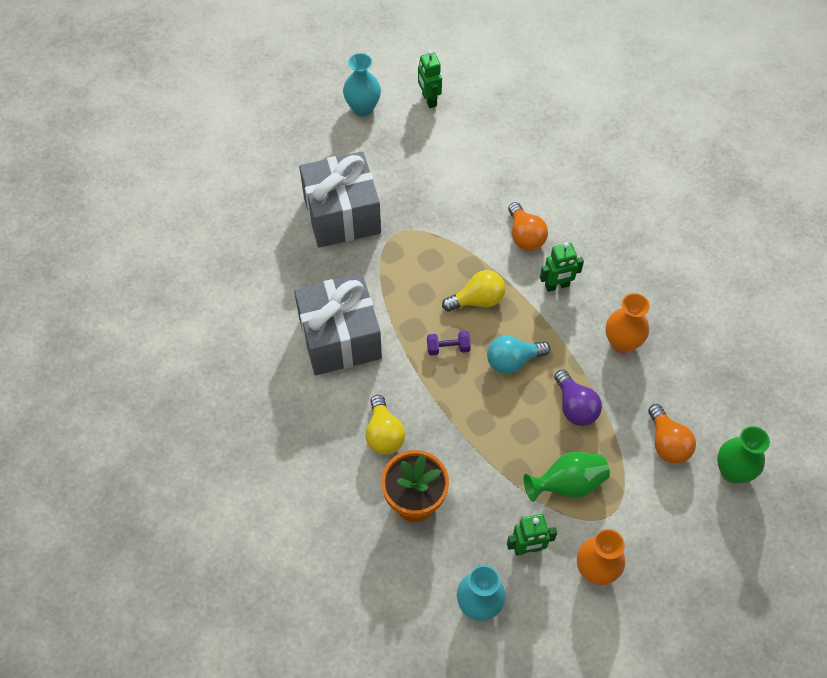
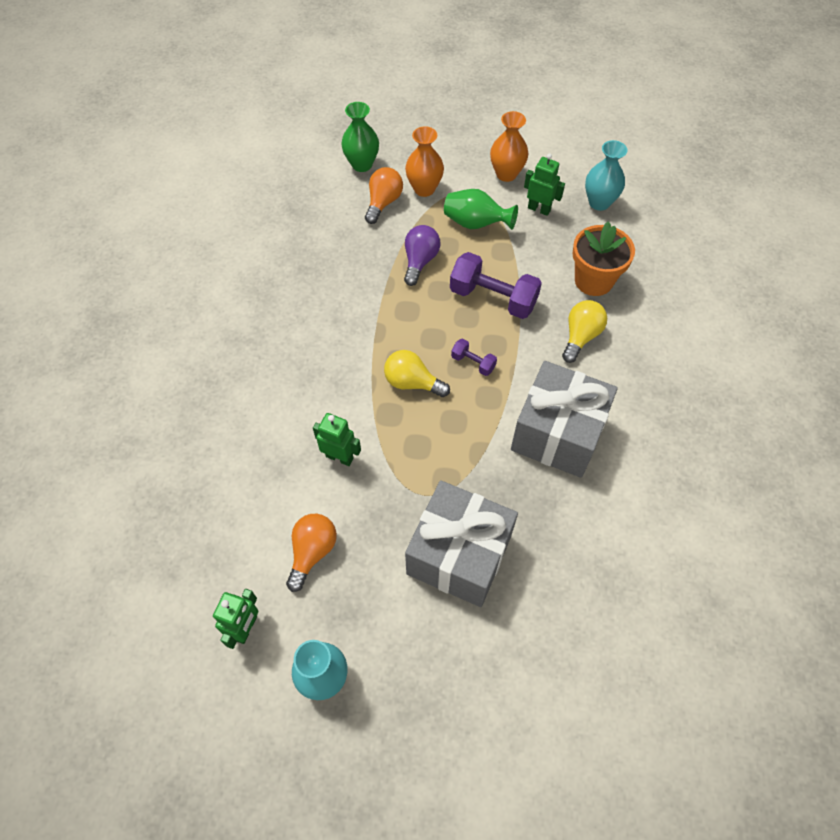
camera: 140 degrees left, 0 degrees up
turquoise light bulb [487,336,550,374] -> none
orange light bulb [508,202,548,251] -> orange light bulb moved to [286,514,337,592]
green robot [540,242,584,292] -> green robot moved to [313,413,361,466]
orange vase [606,293,650,353] -> orange vase moved to [405,126,444,197]
none -> purple dumbbell [450,252,542,319]

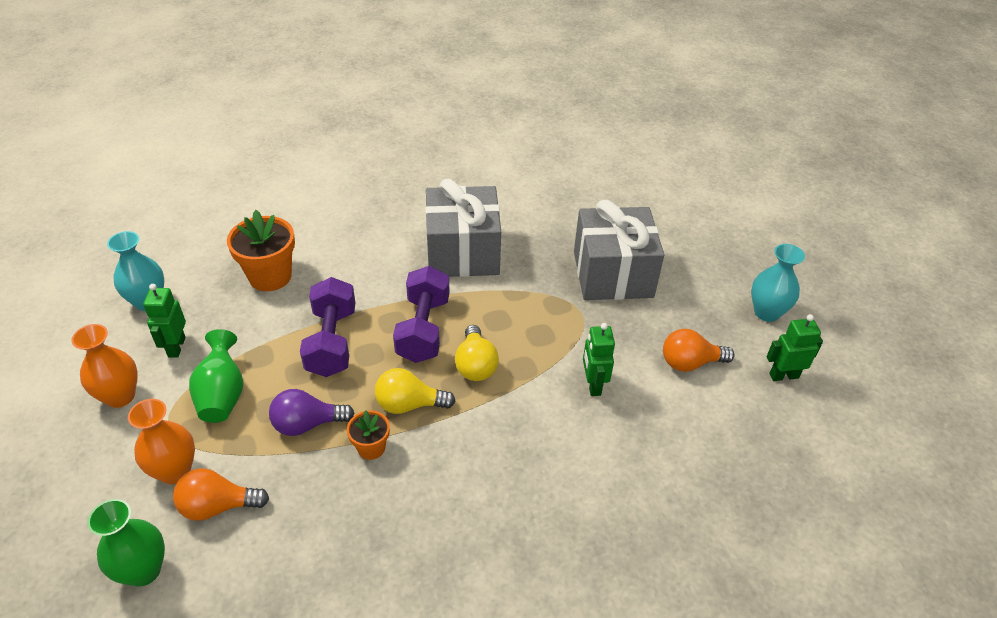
camera: 120 degrees left, 15 degrees down
purple dumbbell [451,339,497,376] -> purple dumbbell [393,266,450,363], size x2.04
yellow light bulb [562,300,607,363] -> yellow light bulb moved to [375,368,455,414]
none -> orange flower pot [347,410,390,460]

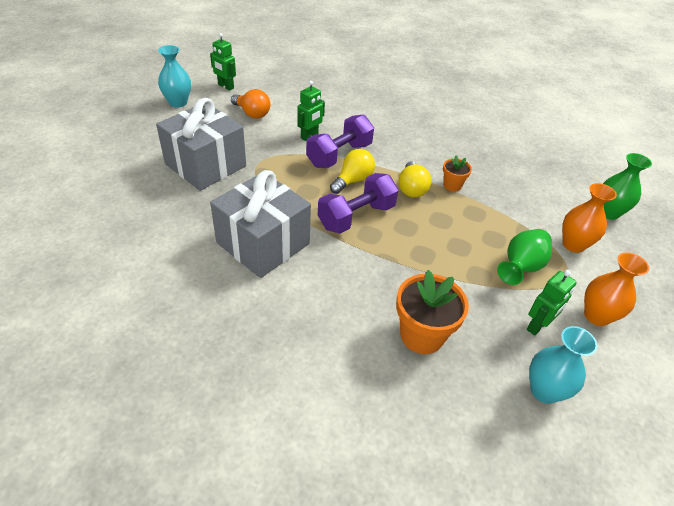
camera: 135 degrees left, 0 degrees up
orange light bulb [173,468,269,521] -> none
purple light bulb [269,389,355,436] -> none
purple dumbbell [300,277,356,377] -> purple dumbbell moved to [306,114,374,168]
yellow light bulb [375,368,455,414] -> yellow light bulb turned 45 degrees clockwise [398,161,432,198]

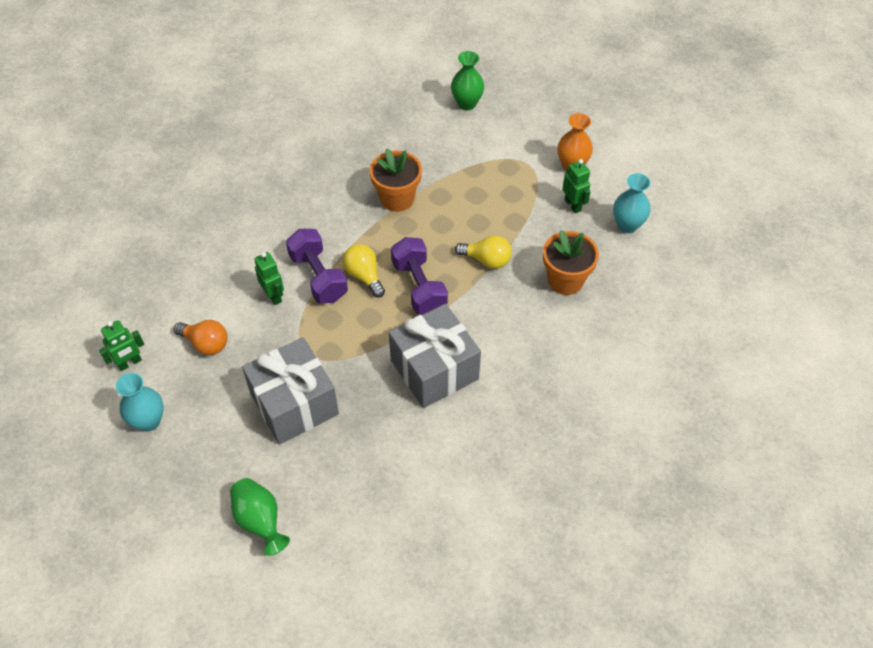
camera: 70 degrees left, 10 degrees up
orange light bulb [231,89,270,119] -> orange light bulb turned 60 degrees clockwise [174,320,228,355]
yellow light bulb [398,161,432,198] -> yellow light bulb moved to [455,235,512,269]
orange flower pot [443,155,472,192] -> orange flower pot [370,149,422,212], size x1.82
green vase [497,229,552,285] -> green vase moved to [230,478,290,556]
orange vase [562,183,617,253] -> none

